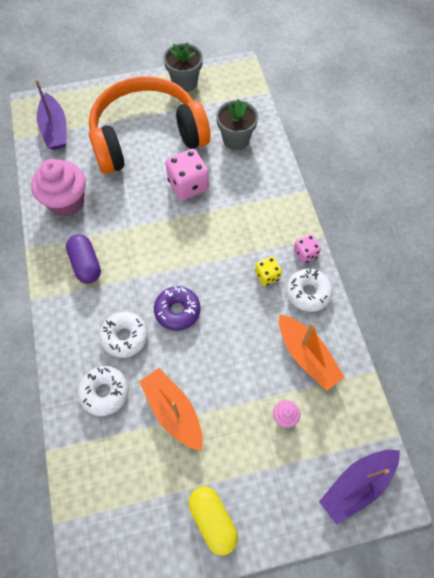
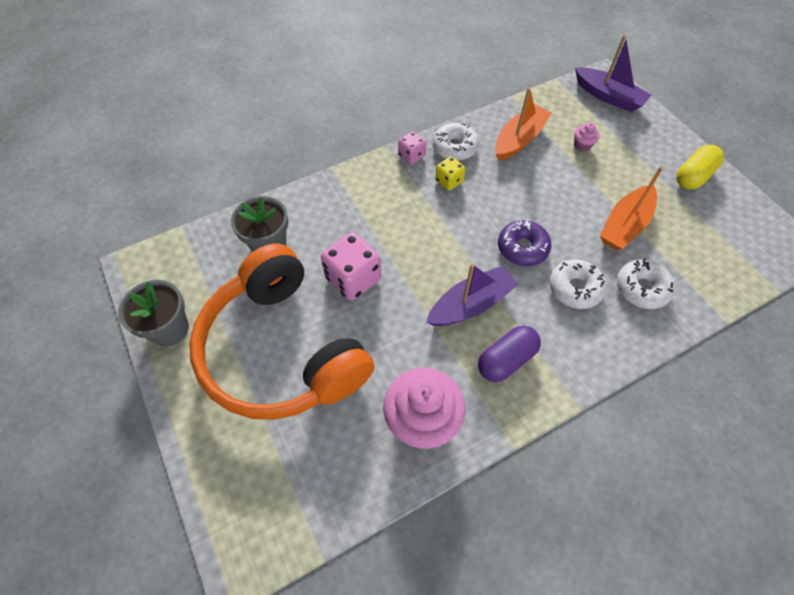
camera: 105 degrees left, 5 degrees down
purple boat [35,79,67,150] -> purple boat moved to [426,264,519,326]

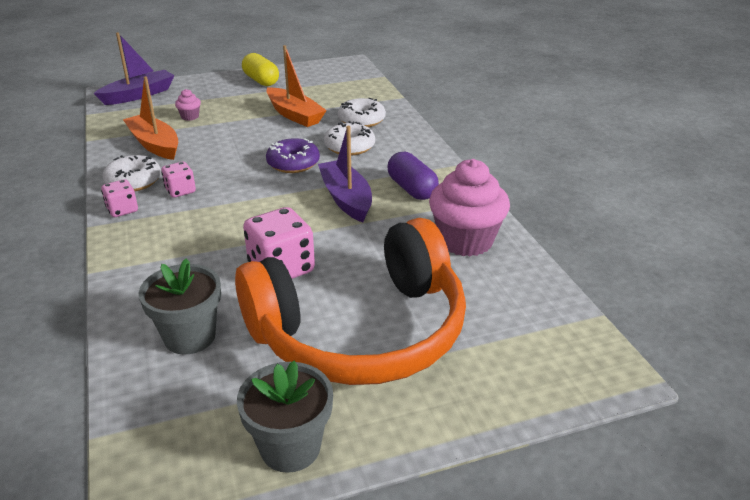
camera: 80 degrees left, 25 degrees down
yellow dice [435,156,466,191] -> pink dice [161,162,196,198]

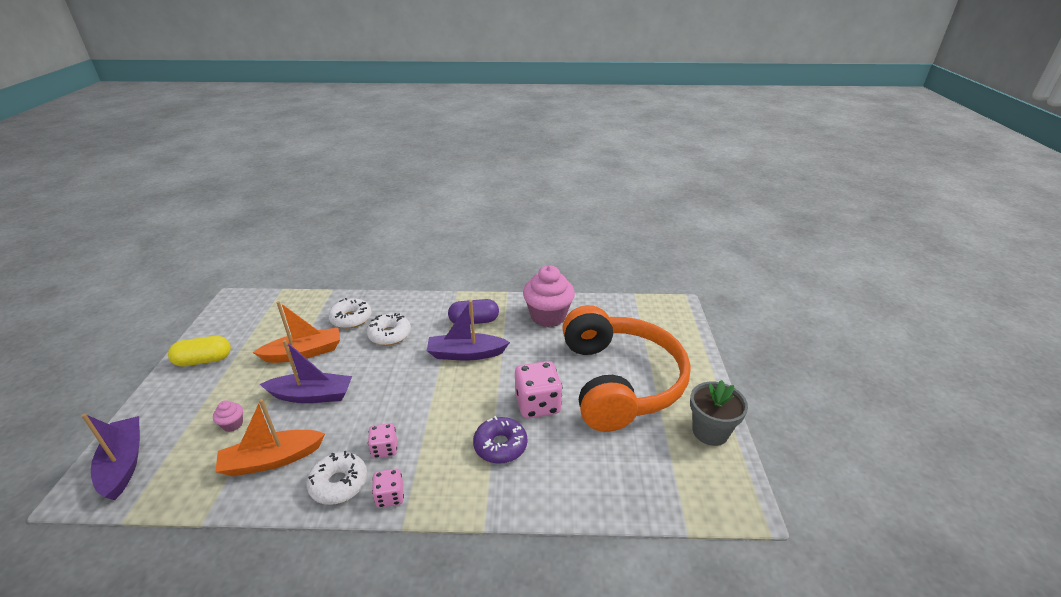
camera: 70 degrees left, 0 degrees up
grey flower pot [139,258,221,355] -> none
purple donut [266,138,320,173] -> purple donut moved to [473,416,527,464]
none -> purple boat [260,340,352,403]

